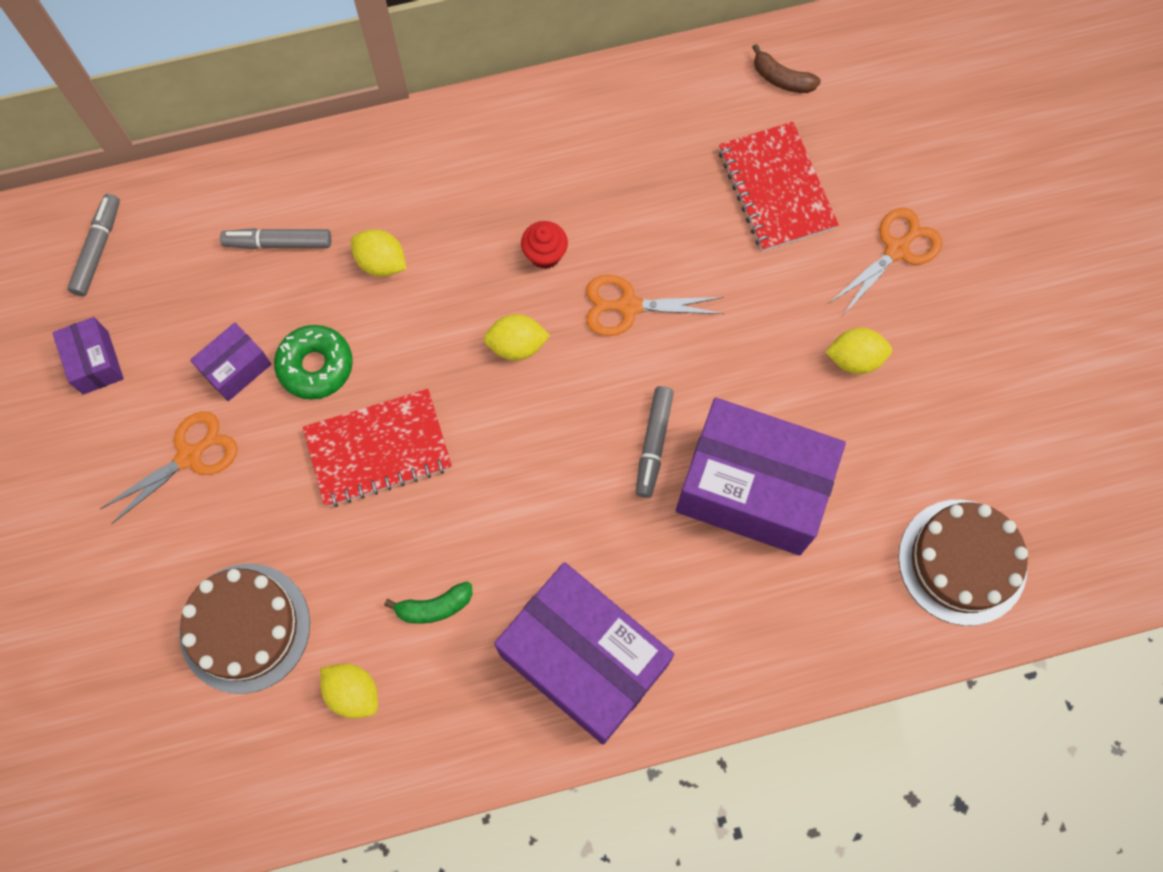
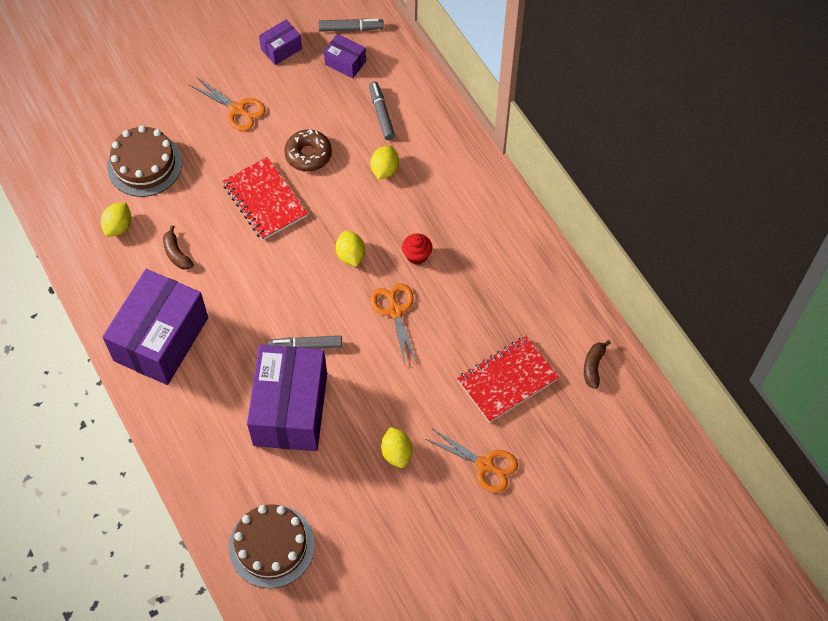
camera: 75 degrees right, 10 degrees down
purple box [190,322,271,401] -> purple box moved to [324,34,366,78]
green donut [274,325,353,400] -> brown donut [284,129,332,172]
green banana [384,582,472,624] -> brown banana [163,225,194,270]

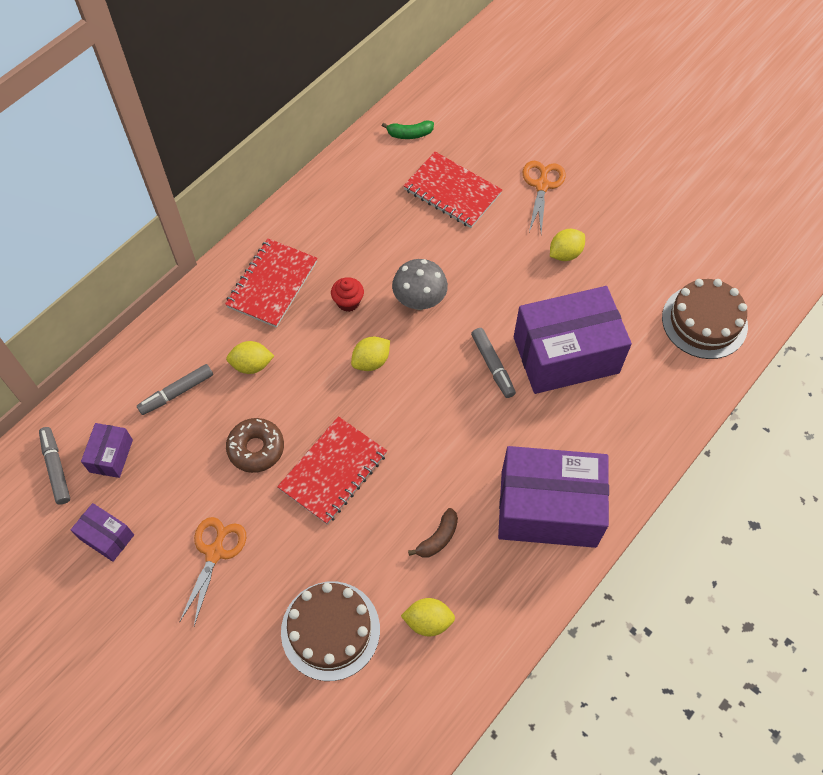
camera: 110 degrees left, 0 degrees up
orange scissors [370,283,417,363] -> grey mushroom [392,259,448,310]
brown banana [584,340,611,389] -> green banana [382,120,434,139]
none -> red notebook [225,238,318,328]

